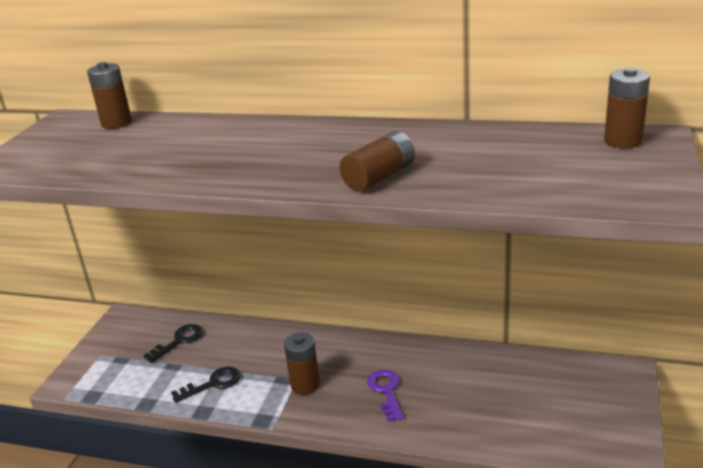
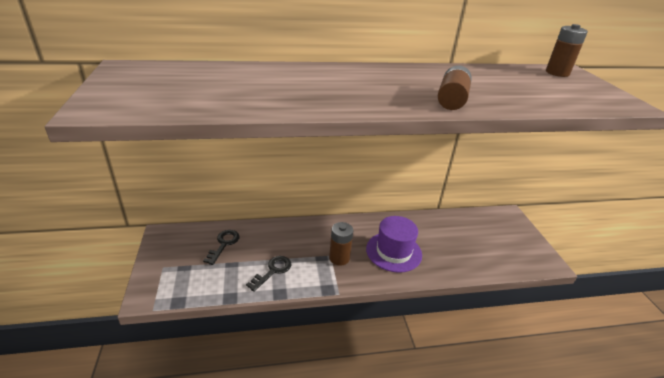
camera: 30 degrees left, 5 degrees up
brown battery [87,62,132,129] -> none
purple key [367,370,404,422] -> purple hat [366,216,422,273]

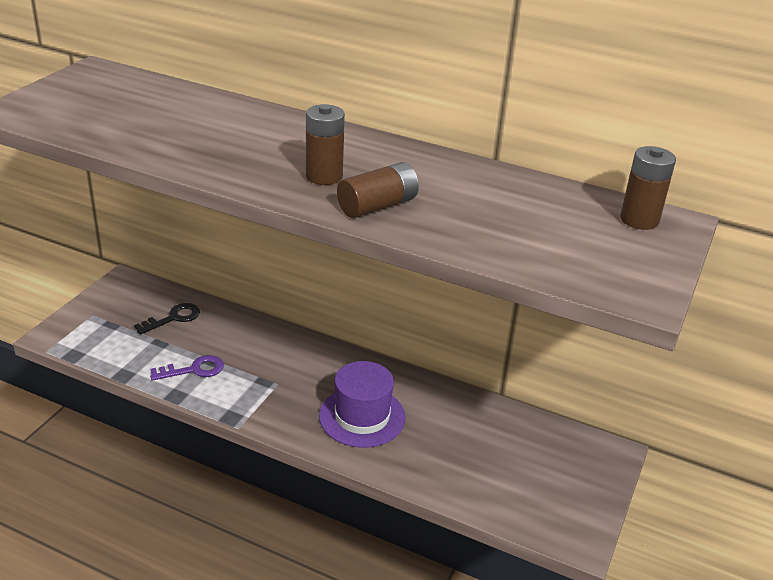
camera: 35 degrees right, 0 degrees up
black key [246,256,291,292] -> purple key [150,355,224,381]
brown battery [329,222,353,266] -> brown battery moved to [306,104,345,185]

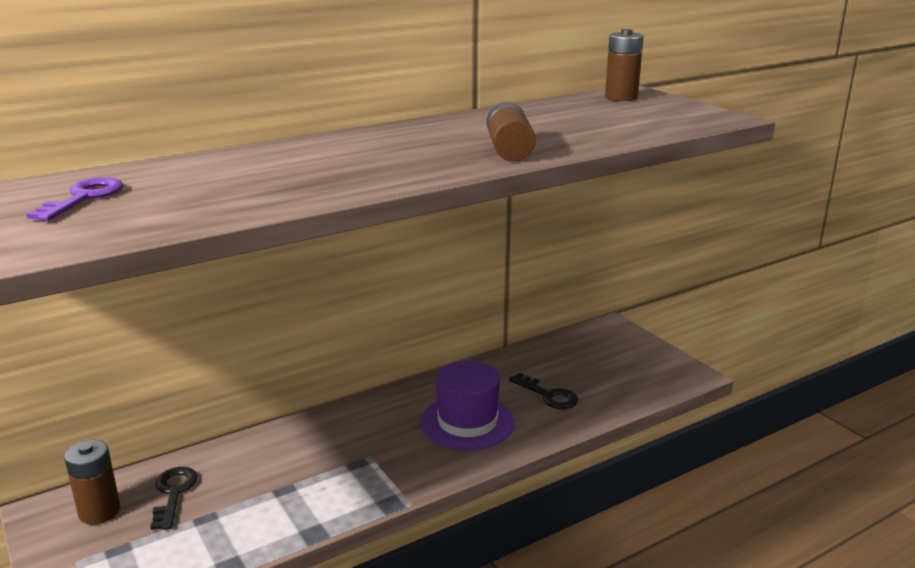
camera: 55 degrees left, 10 degrees down
purple key [150,355,224,381] -> purple key moved to [26,177,124,221]
brown battery [306,104,345,185] -> brown battery moved to [64,440,120,525]
none -> black key [509,373,578,409]

